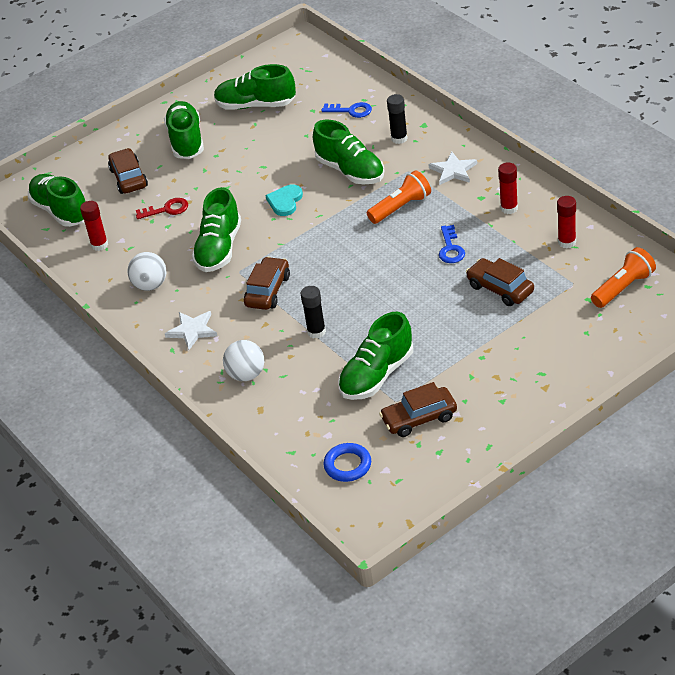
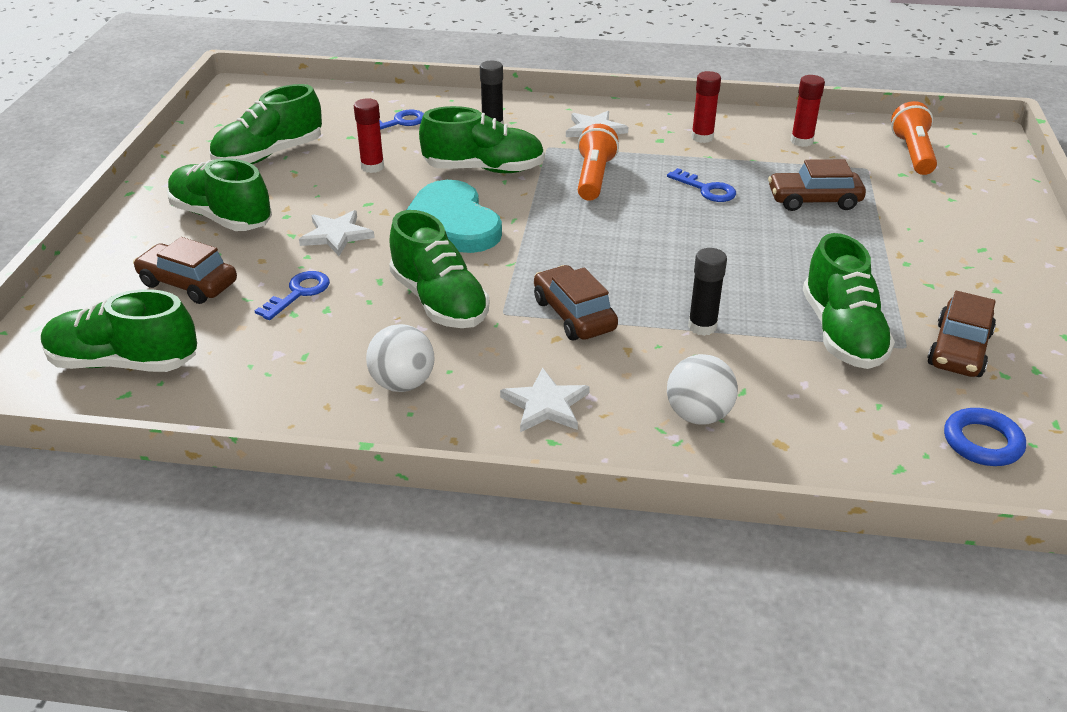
camera: 50 degrees left, 5 degrees down
red glue stick [80,201,108,251] -> red glue stick moved to [354,98,384,173]
red key [136,198,188,219] -> blue key [255,271,330,320]
turquoise heart [265,184,303,216] -> turquoise heart [407,180,502,253], size x1.86
none -> white star [299,210,375,256]

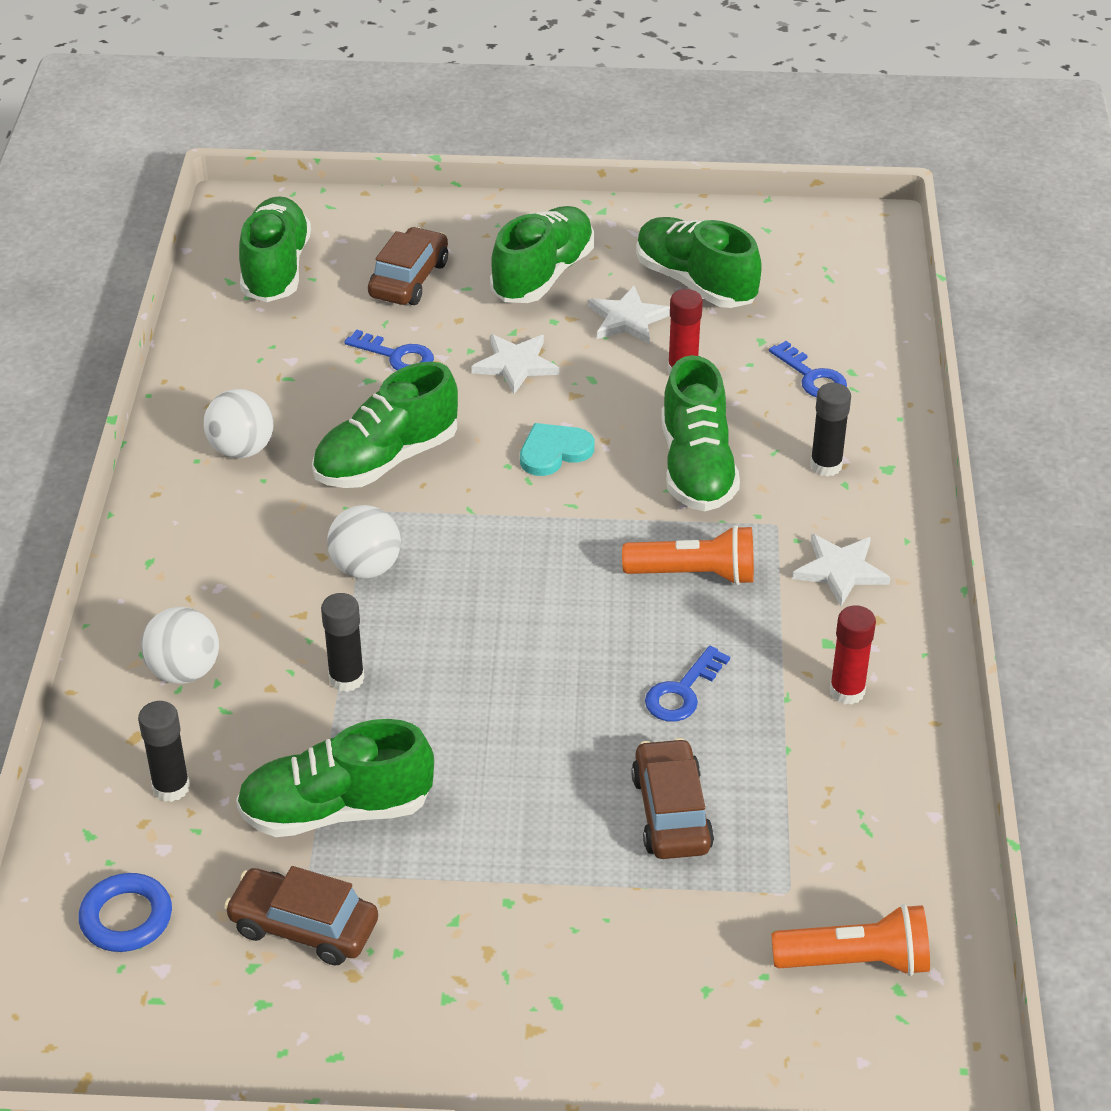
camera: 85 degrees right, 5 degrees up
turquoise heart [407,180,502,253] -> turquoise heart [520,423,594,476], size x0.54
white star [500,368,590,432] -> white star moved to [588,286,670,344]
brown car [534,265,618,340] -> white ball [327,505,401,579]
red glue stick [791,75,825,147] -> none
none -> black glue stick [138,701,190,802]

